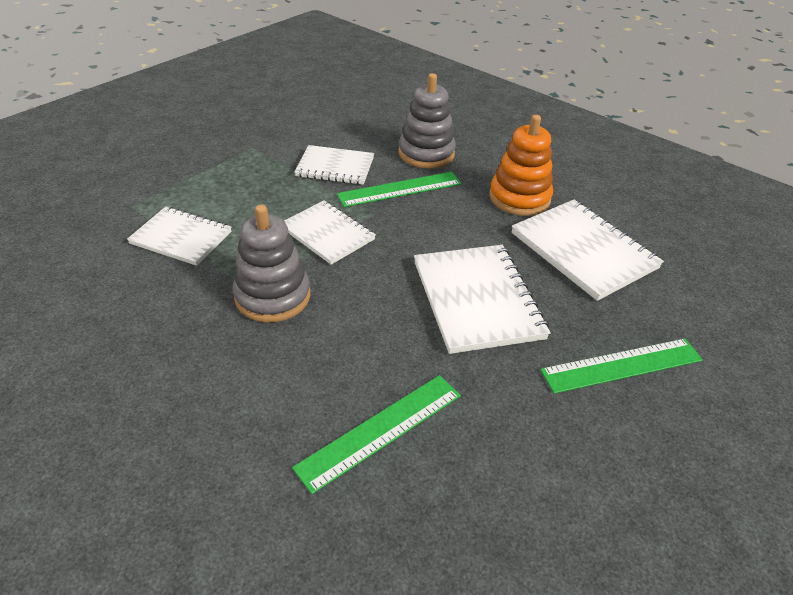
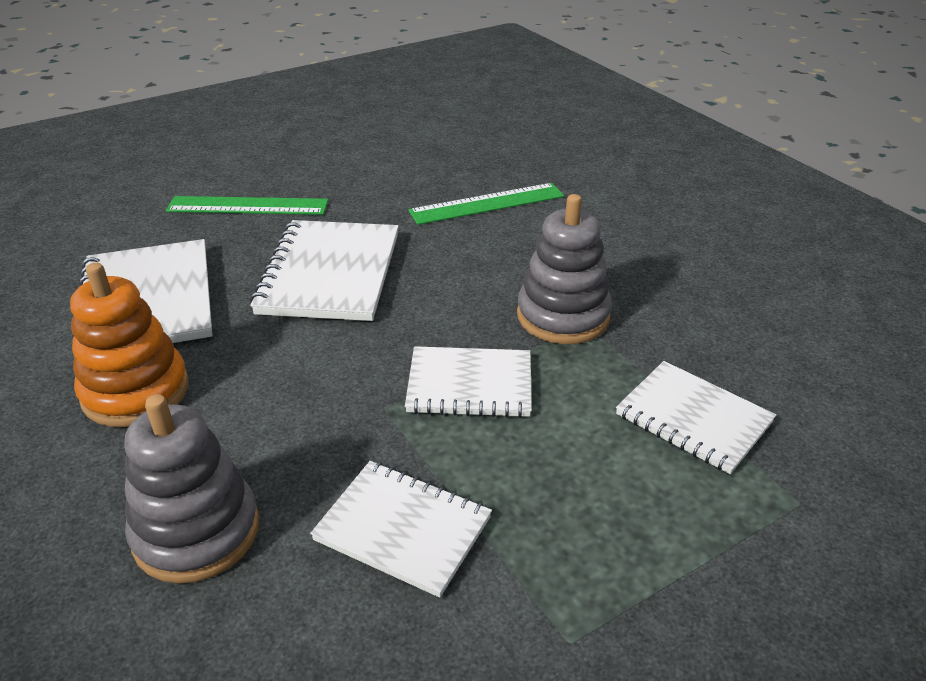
camera: 160 degrees left, 5 degrees down
white notebook [284,200,376,265] -> white notebook turned 60 degrees counterclockwise [405,346,532,418]
green ruler [337,172,461,207] -> none

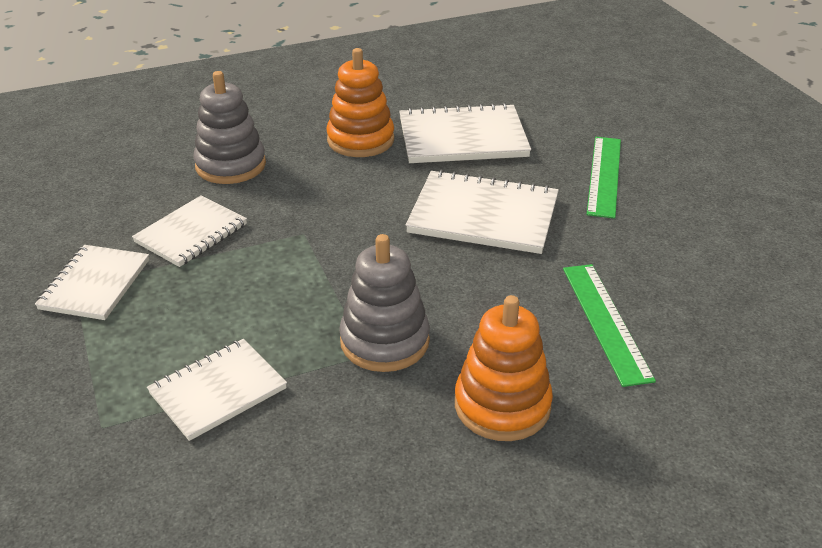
camera: 100 degrees right, 0 degrees up
white notebook [405,346,532,418] -> white notebook moved to [35,245,149,320]
none -> orange stacking toy [455,295,553,441]

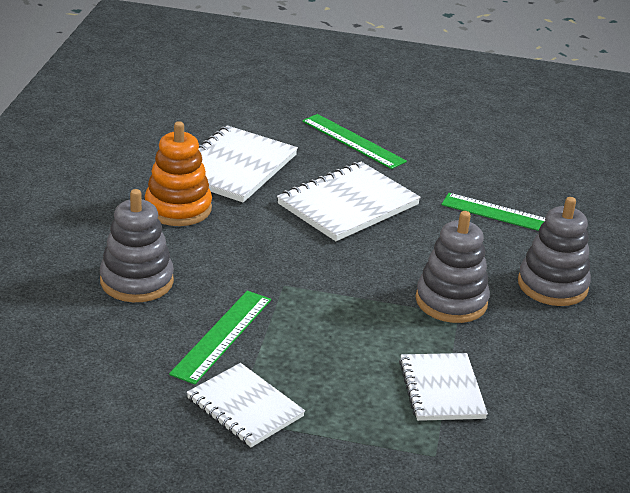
camera: 60 degrees left, 5 degrees down
white notebook [132,195,247,267] -> green ruler [169,291,271,385]
orange stacking toy [455,295,553,441] -> grey stacking toy [518,197,591,306]

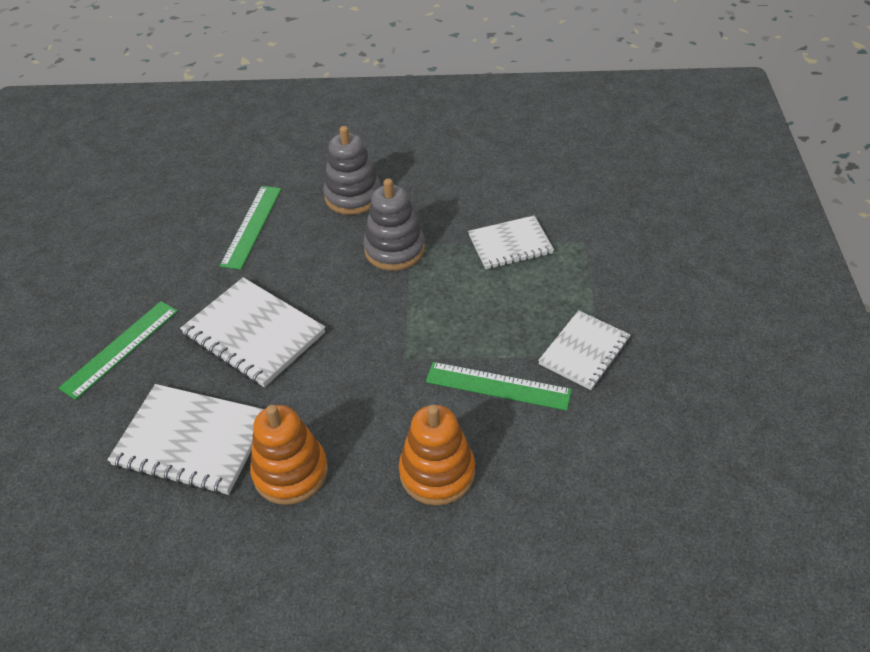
camera: 95 degrees left, 15 degrees up
grey stacking toy [100,189,174,302] -> orange stacking toy [399,405,475,505]

